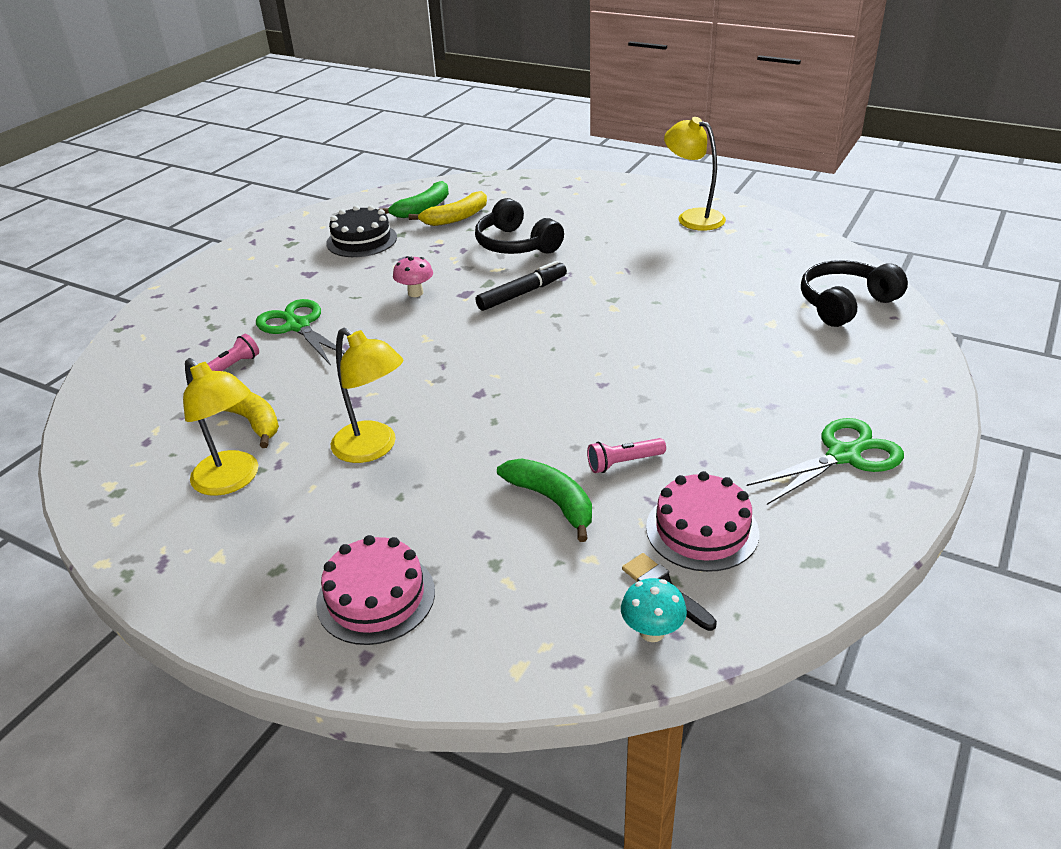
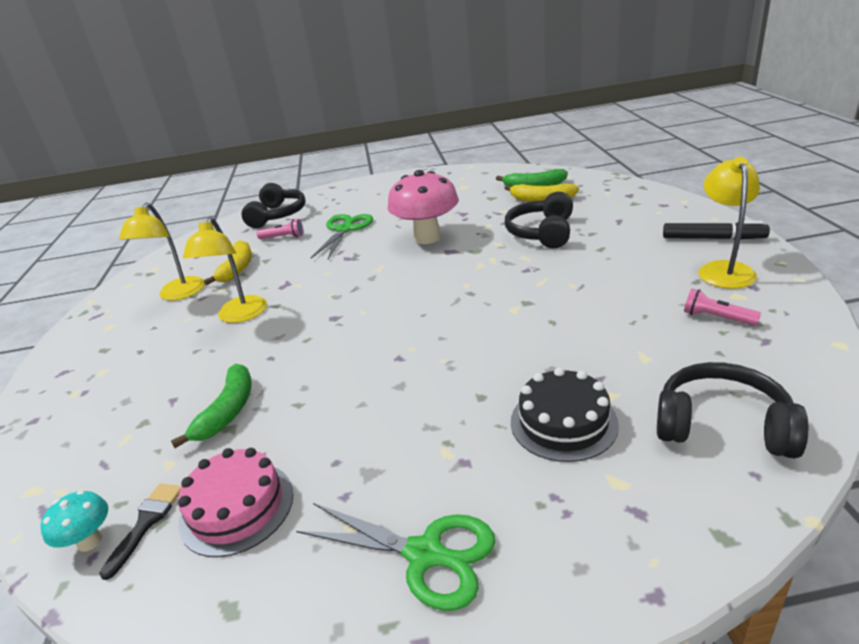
camera: 55 degrees right, 5 degrees down
pink cake [316,535,435,645] -> none
black cake [326,205,397,257] -> black cake moved to [511,367,619,462]
pink mushroom [393,256,433,297] -> pink mushroom [388,170,459,244], size x2.13
black marker [476,261,567,311] -> black marker moved to [663,221,770,239]
pink flashlight [587,438,666,473] -> pink flashlight moved to [684,289,761,326]
none -> black headphones [241,183,306,228]

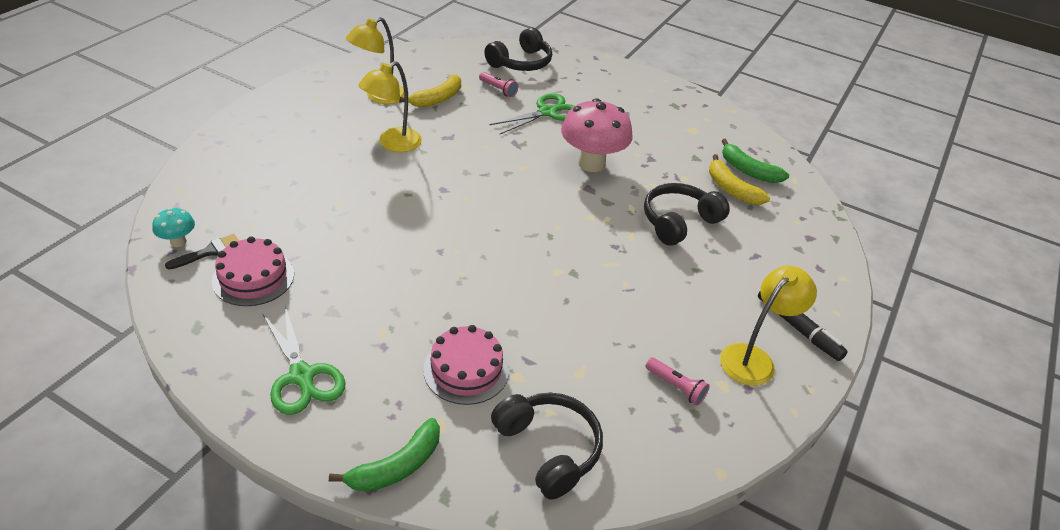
camera: 30 degrees right, 10 degrees up
green banana [171,364,252,448] -> green banana moved to [329,418,440,492]
black cake [511,367,619,462] -> pink cake [423,325,509,405]
pink flashlight [684,289,761,326] -> pink flashlight turned 150 degrees clockwise [646,357,710,406]

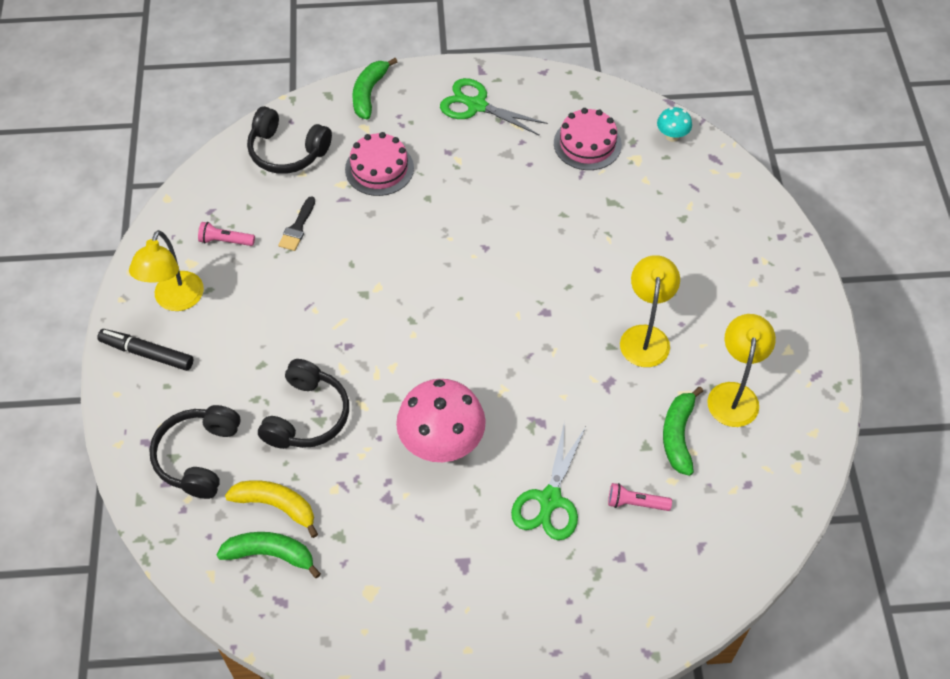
camera: 150 degrees right, 15 degrees up
black brush [165,234,239,270] -> black brush moved to [278,196,315,251]
yellow banana [399,74,461,107] -> green banana [663,387,703,476]
black headphones [484,27,552,71] -> black headphones moved to [149,405,241,499]

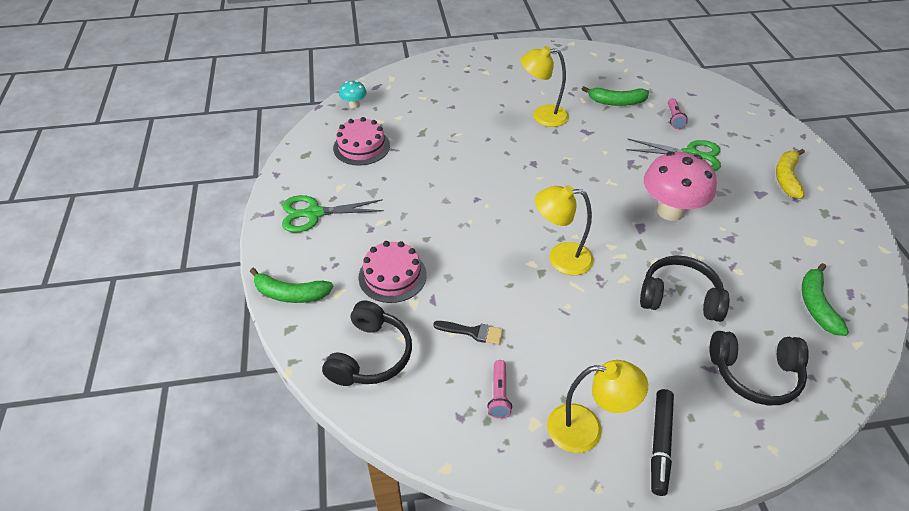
camera: 95 degrees left, 10 degrees down
yellow banana [225,480,318,538] -> yellow banana moved to [776,149,805,199]
green scissors [440,78,548,136] -> green scissors turned 60 degrees clockwise [282,195,384,233]
yellow lamp [707,314,776,427] -> yellow lamp moved to [535,185,594,275]

